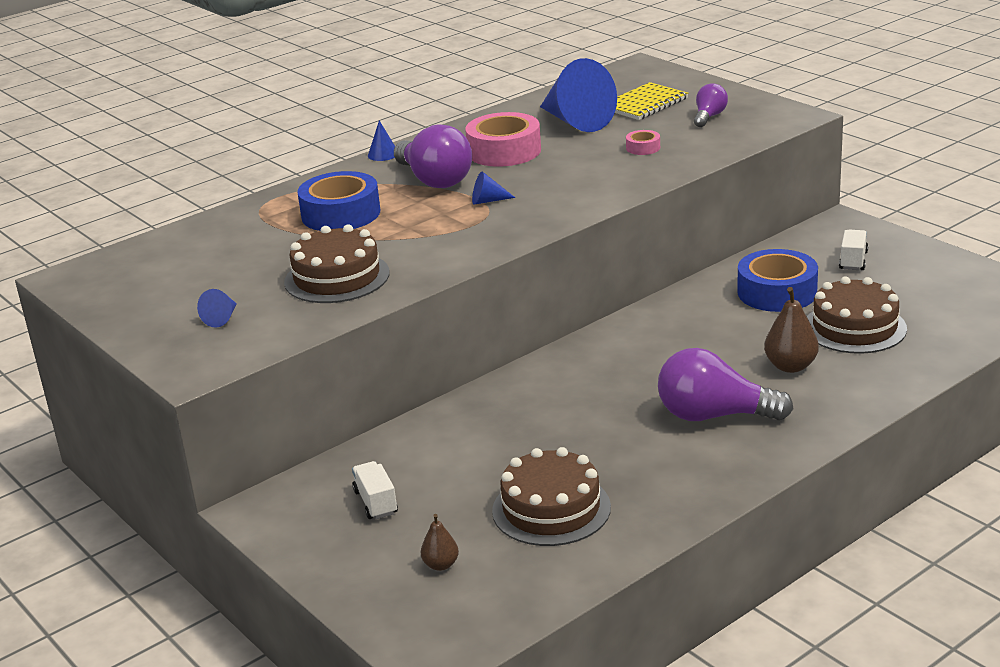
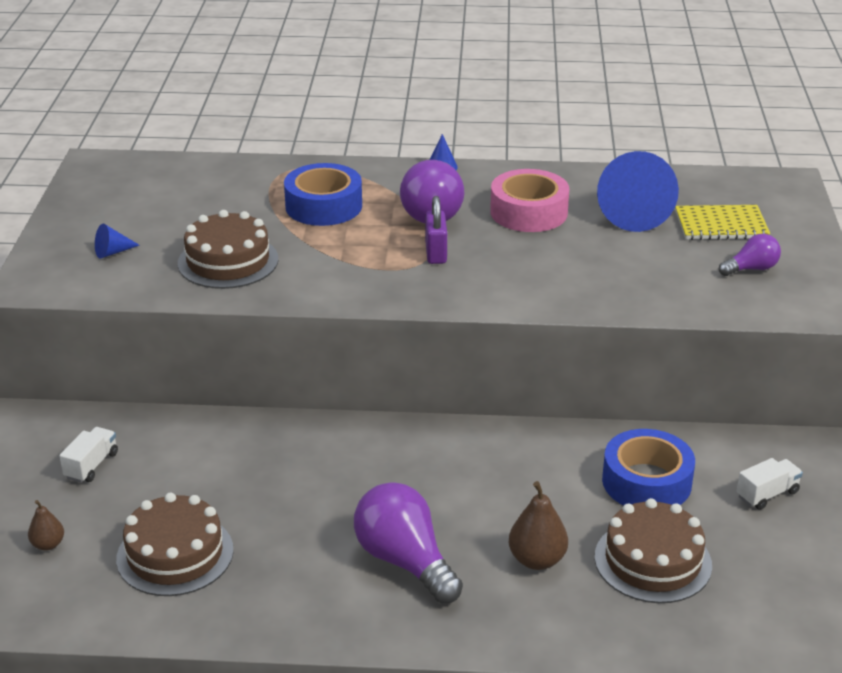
camera: 40 degrees right, 5 degrees up
blue cone [472,171,515,205] -> purple padlock [425,196,447,264]
pink tape [626,130,660,155] -> none

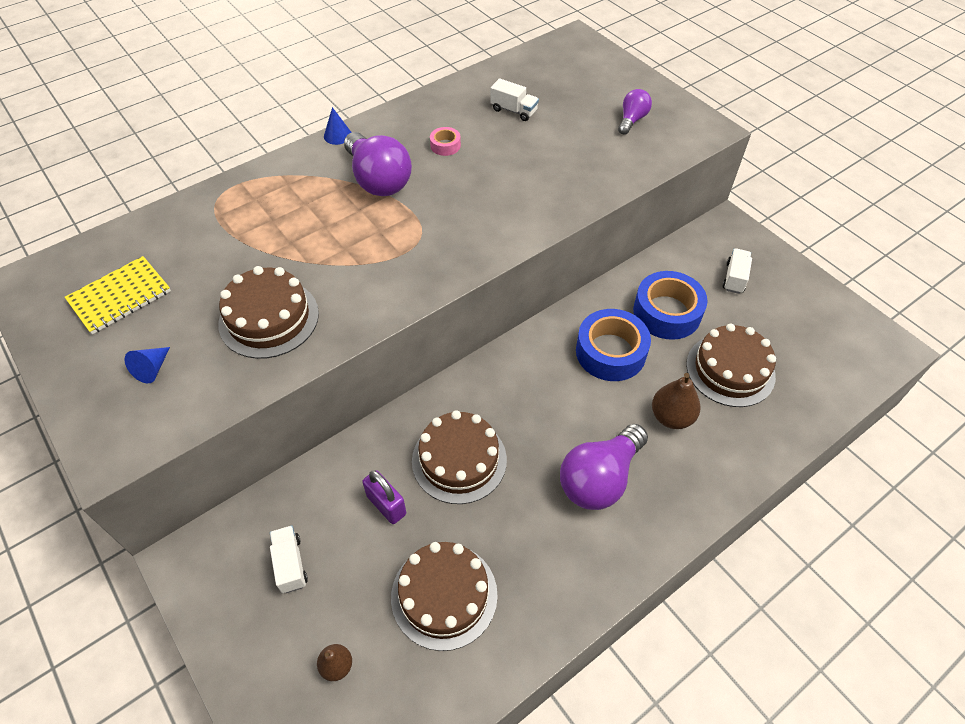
camera: 40 degrees left, 20 degrees up
blue tape [284,163,362,226] -> blue tape moved to [576,309,651,381]
purple light bulb [354,482,463,604] -> purple light bulb turned 60 degrees counterclockwise [560,424,648,510]
purple padlock [425,196,447,264] -> purple padlock moved to [362,470,406,524]
pink tape [490,169,569,232] -> pink tape [430,127,461,156], size x0.46
blue cone [597,151,679,232] -> white truck [490,78,539,121]
yellow notebook [675,205,770,240] -> yellow notebook moved to [65,256,171,334]
none -> brown cake [412,411,507,504]

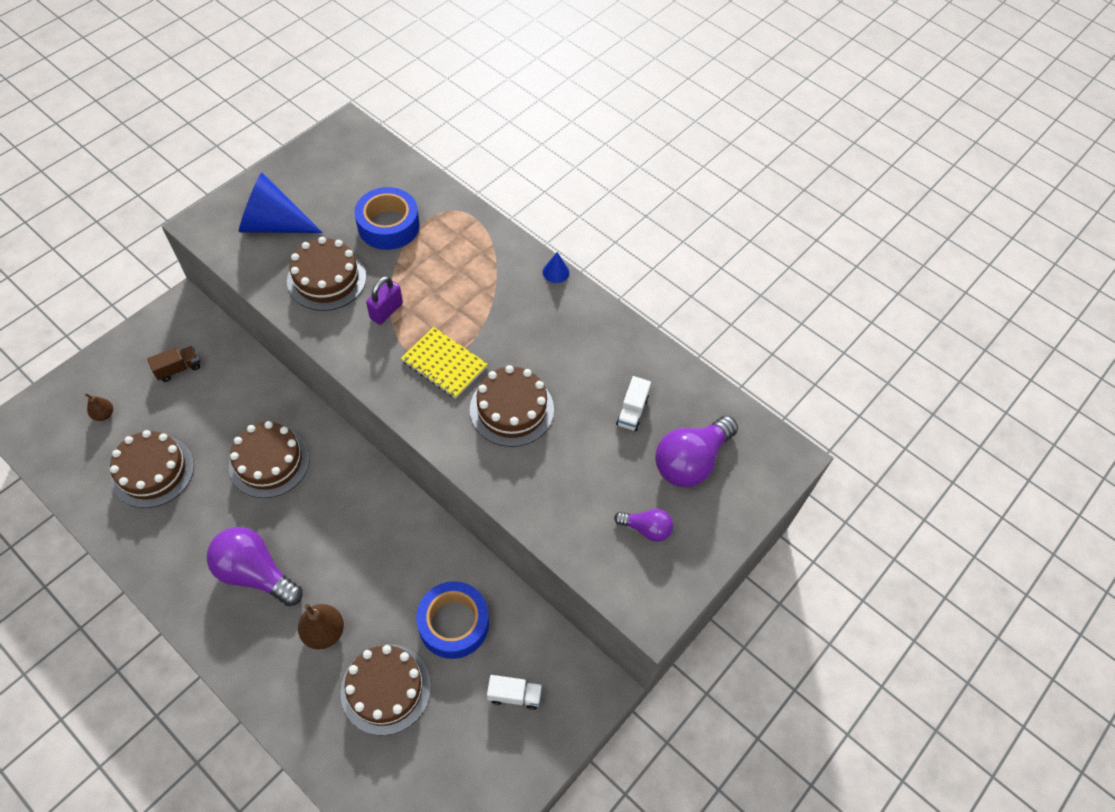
camera: 75 degrees right, 5 degrees up
yellow notebook [65,256,171,334] -> yellow notebook moved to [401,327,487,399]
blue cone [125,347,170,383] -> blue cone [239,172,323,233], size x2.36
white truck [270,525,308,593] -> brown truck [147,346,200,382]
purple light bulb [344,132,412,196] -> purple light bulb moved to [655,416,738,487]
purple padlock [362,470,406,524] -> purple padlock moved to [366,276,403,325]
pink tape [430,127,461,156] -> none
blue tape [576,309,651,381] -> blue tape moved to [354,187,420,250]
none -> brown cake [470,365,554,447]

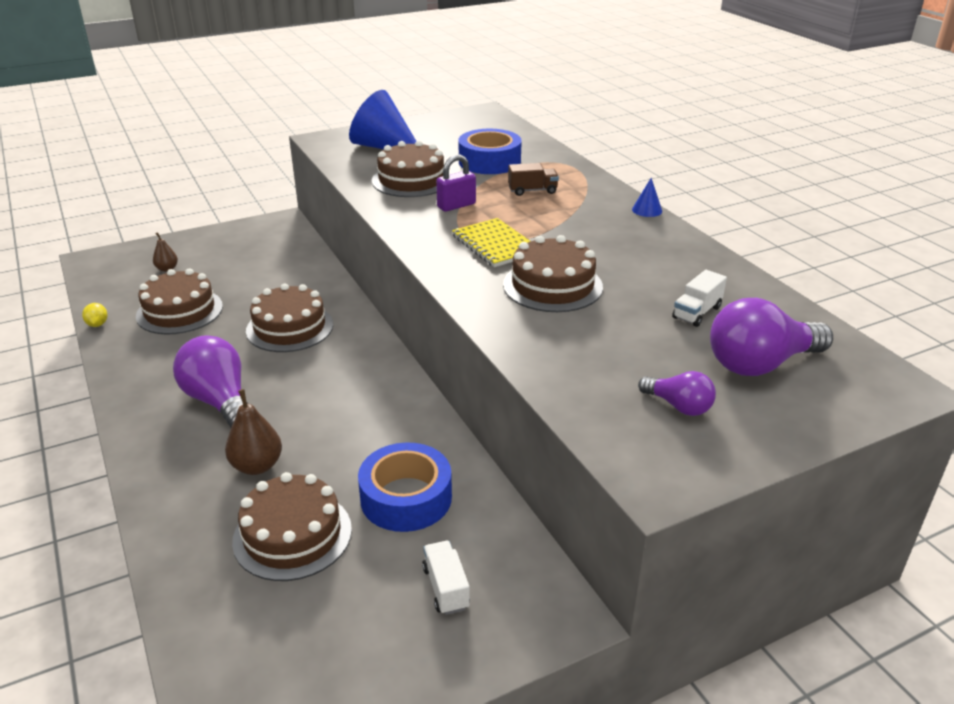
camera: 25 degrees right, 25 degrees down
brown truck [147,346,200,382] -> brown truck moved to [508,163,559,196]
white truck [487,675,542,710] -> white truck turned 135 degrees counterclockwise [422,541,470,615]
none -> yellow lemon [82,303,108,327]

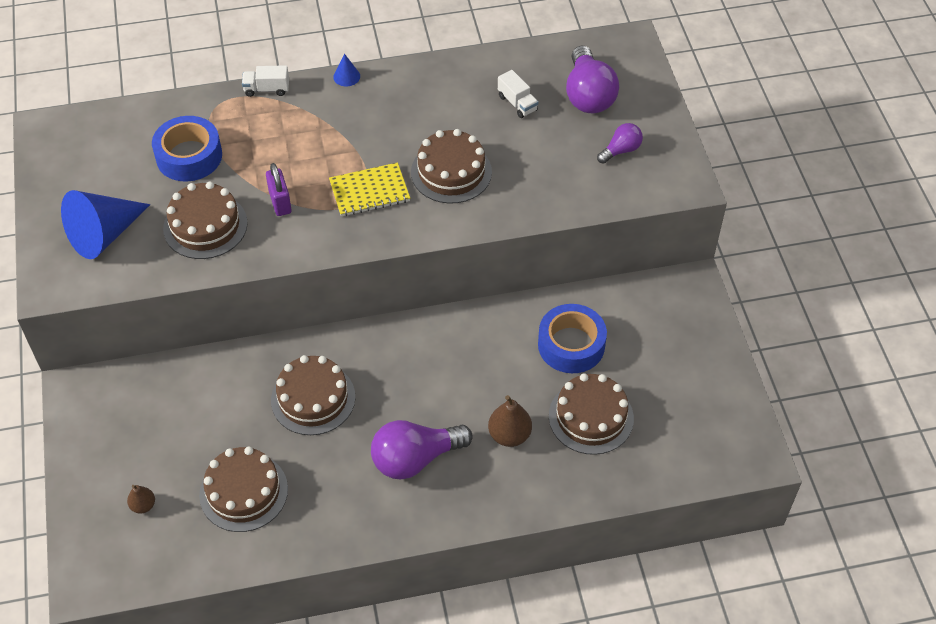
camera: 75 degrees left, 20 degrees up
yellow lemon [82,303,108,327] -> none
white truck [422,541,470,615] -> white truck moved to [242,65,289,97]
brown truck [508,163,559,196] -> none

